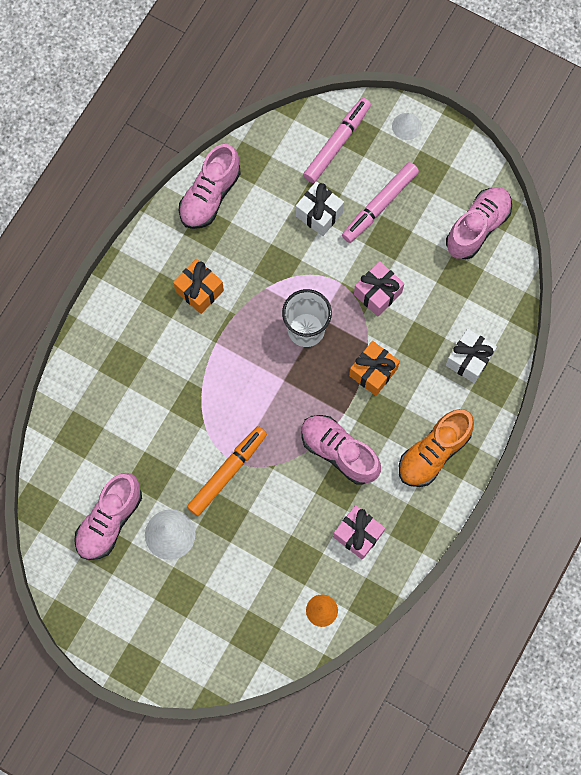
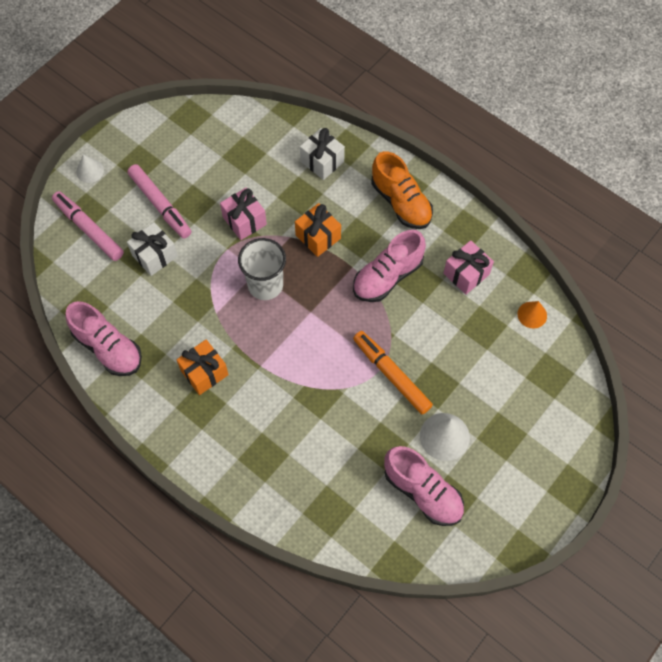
camera: 80 degrees left, 10 degrees down
pink shoe [446,187,512,259] -> none

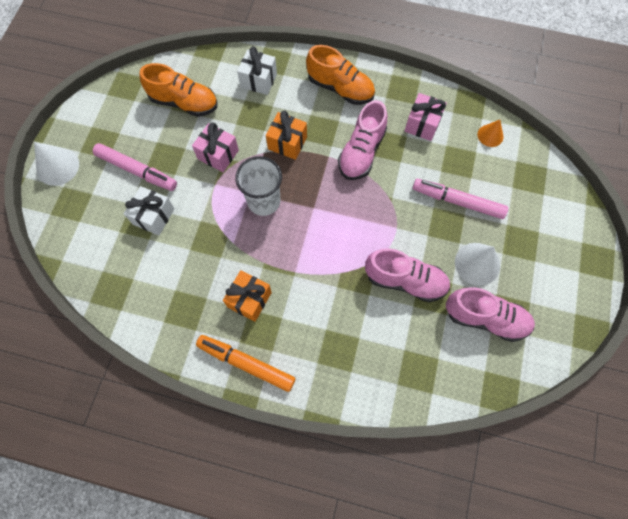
camera: 25 degrees left, 5 degrees up
pink marker [52,191,124,261] -> pink marker moved to [413,179,508,219]
pink shoe [65,301,142,376] -> pink shoe moved to [365,248,450,302]
white cone [76,154,104,183] -> white cone [34,142,79,186], size x1.60
orange marker [353,331,433,414] -> orange marker moved to [196,335,295,392]
none -> orange shoe [140,63,218,117]

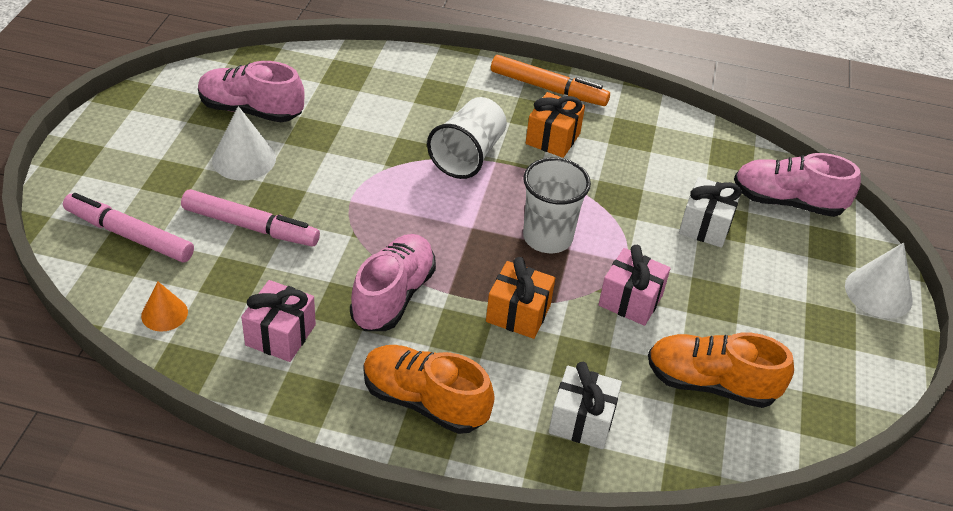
camera: 175 degrees right, 25 degrees down
pink marker [93,143,177,191] -> pink marker moved to [63,193,194,262]
pink shoe [365,248,450,302] -> pink shoe moved to [734,153,861,217]
none -> white cup [427,97,507,179]

